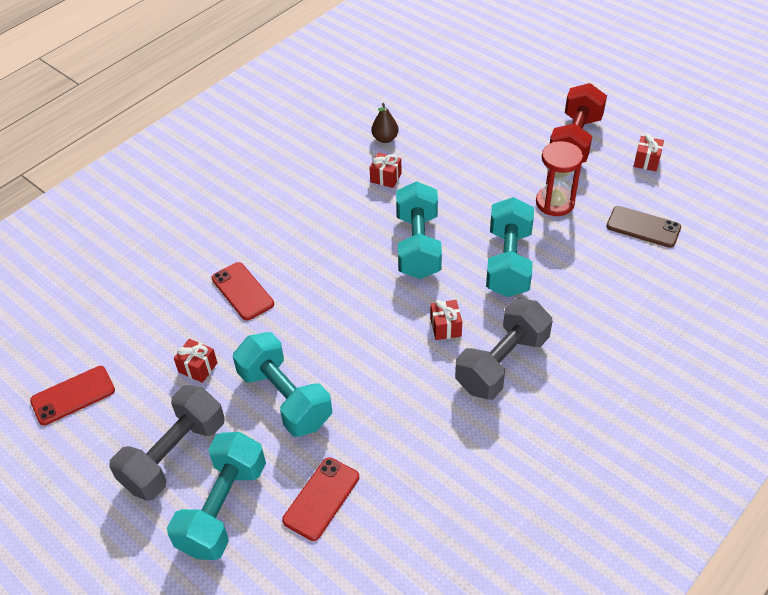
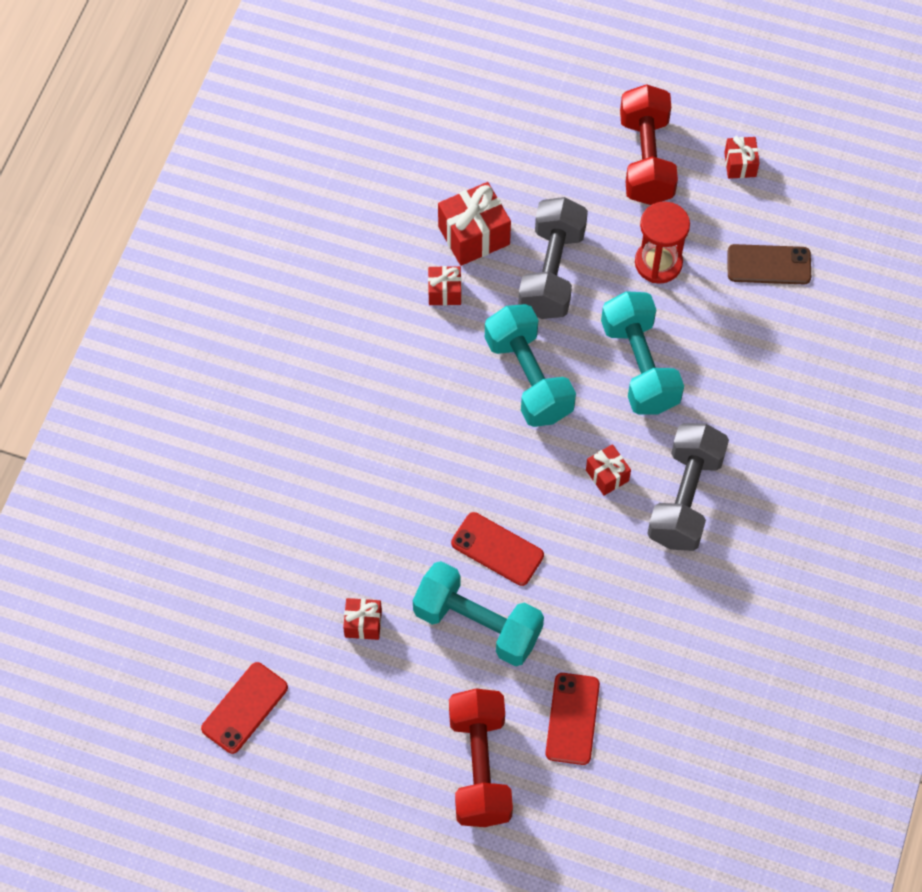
camera: 25 degrees left, 15 degrees up
grey dumbbell [109,385,224,501] -> grey dumbbell moved to [518,197,588,319]
turquoise dumbbell [167,432,266,560] -> red dumbbell [449,689,513,827]
red phone [212,262,274,321] -> red phone moved to [451,512,544,586]
brown pear [371,103,399,143] -> none
none -> red gift [438,182,511,266]

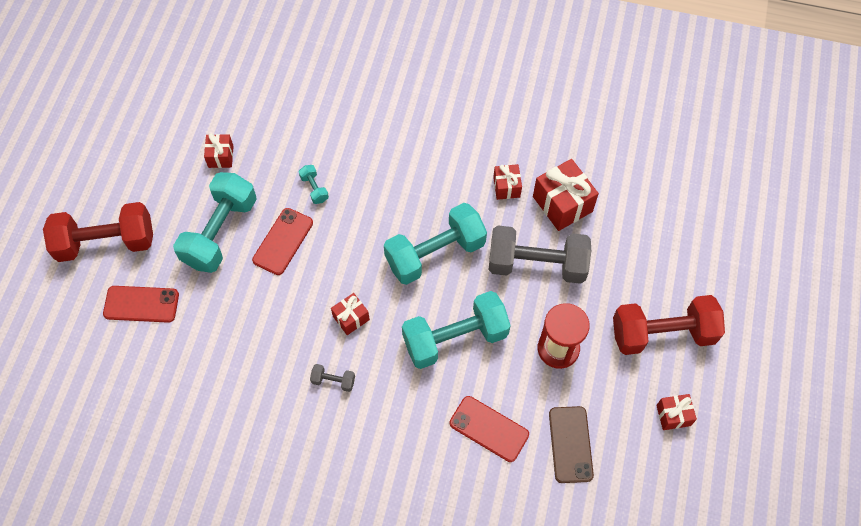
camera: 85 degrees right, 0 degrees up
red phone [201,662,288,754] -> red phone moved to [450,396,529,462]
grey dumbbell [647,423,729,551] -> grey dumbbell [310,364,355,392], size x0.41
none -> turquoise dumbbell [299,165,329,204]

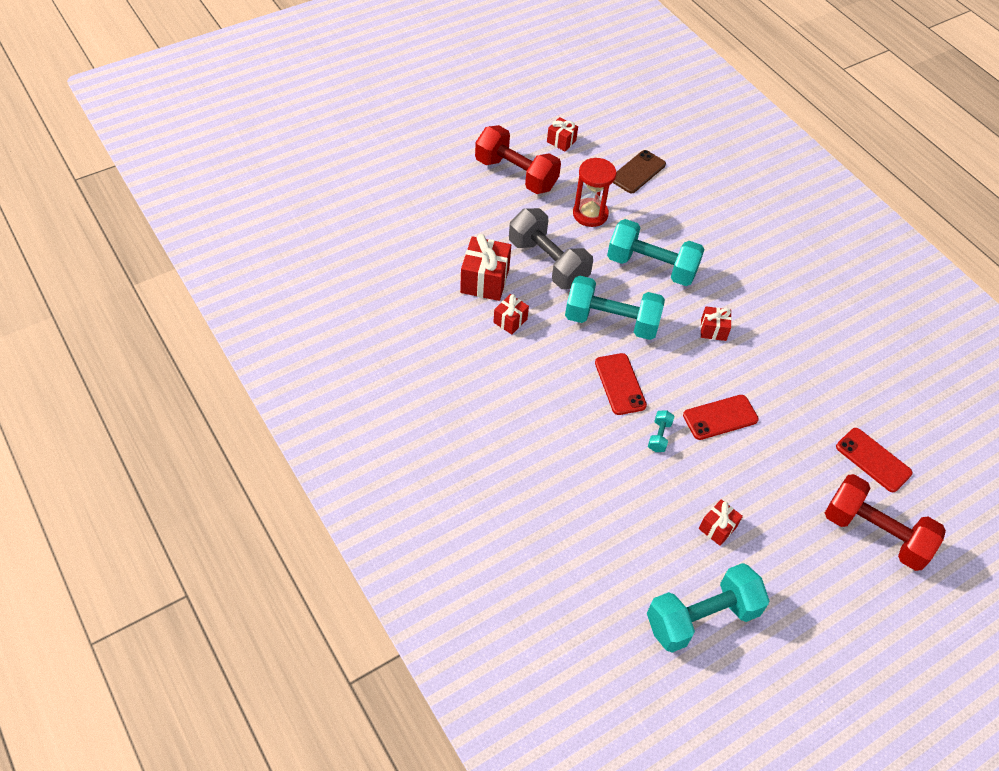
camera: 140 degrees left, 10 degrees down
turquoise dumbbell [173,172,257,273] -> turquoise dumbbell moved to [647,563,770,653]
grey dumbbell [310,364,355,392] -> none
red phone [450,396,529,462] -> red phone moved to [595,353,647,415]

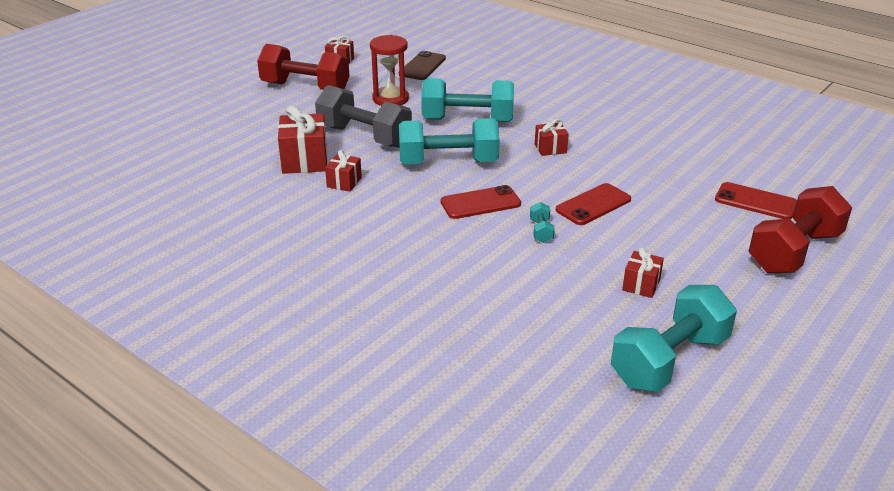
camera: 15 degrees left, 20 degrees down
red phone [595,353,647,415] -> red phone turned 75 degrees counterclockwise [440,185,521,219]
red dumbbell [825,474,946,571] -> red dumbbell turned 60 degrees counterclockwise [749,186,852,273]

